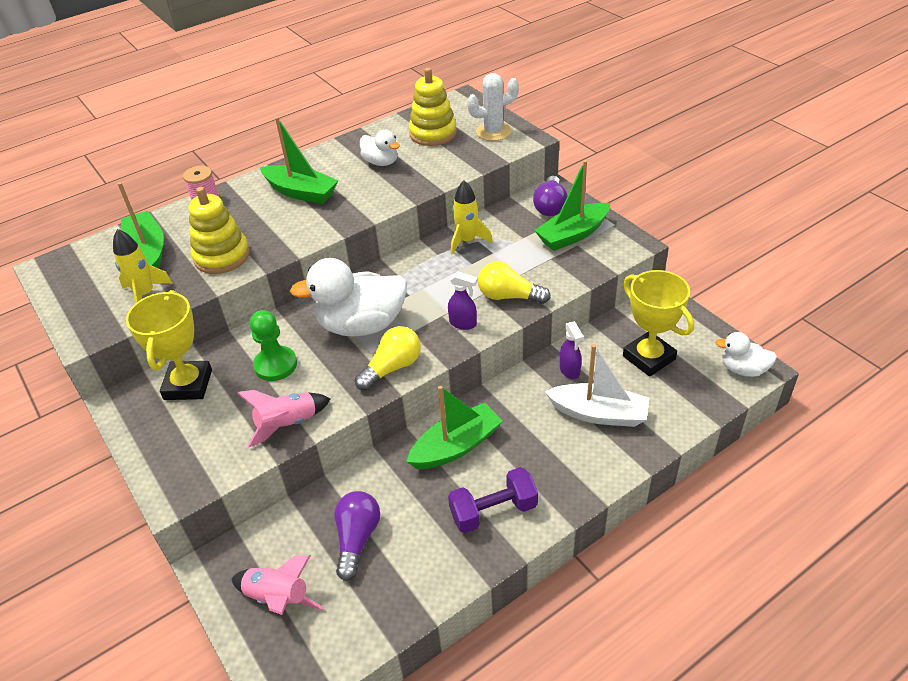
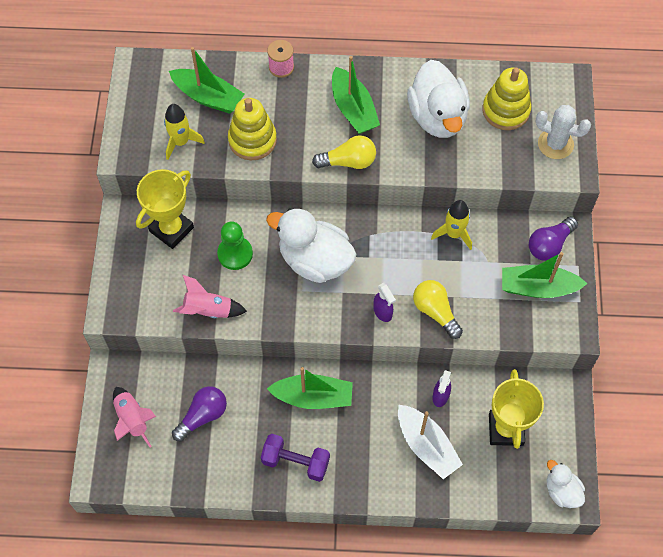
camera: 35 degrees right, 20 degrees up
green boat [118,182,164,269] -> green boat turned 105 degrees clockwise [169,47,245,114]
yellow light bulb [355,326,421,391] -> yellow light bulb moved to [312,135,376,169]
white duck [360,130,400,166] -> white duck [407,60,470,138], size x1.89

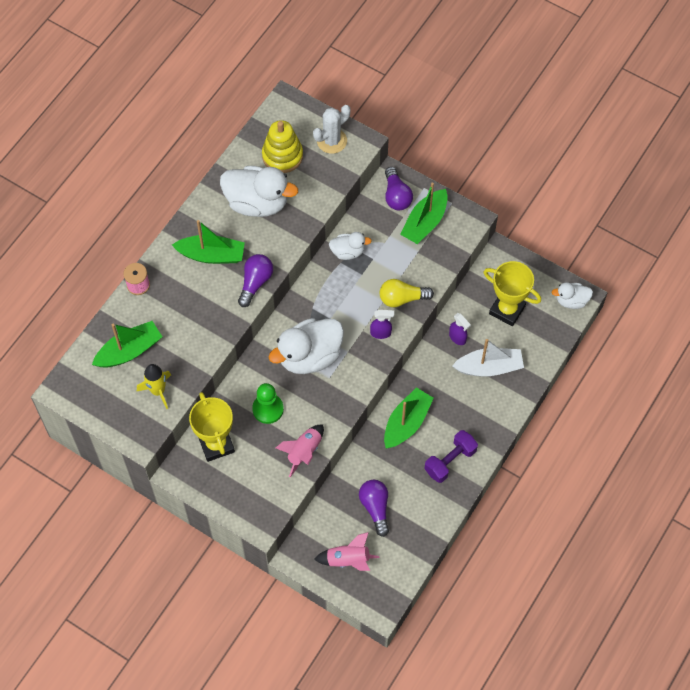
camera: 60 degrees left, 0 degrees up
yellow stacking toy [228,98,277,160] -> none
yellow light bulb [312,135,376,169] -> purple light bulb [238,254,273,307]
yellow rocket [431,200,472,250] -> white duck [329,232,372,260]

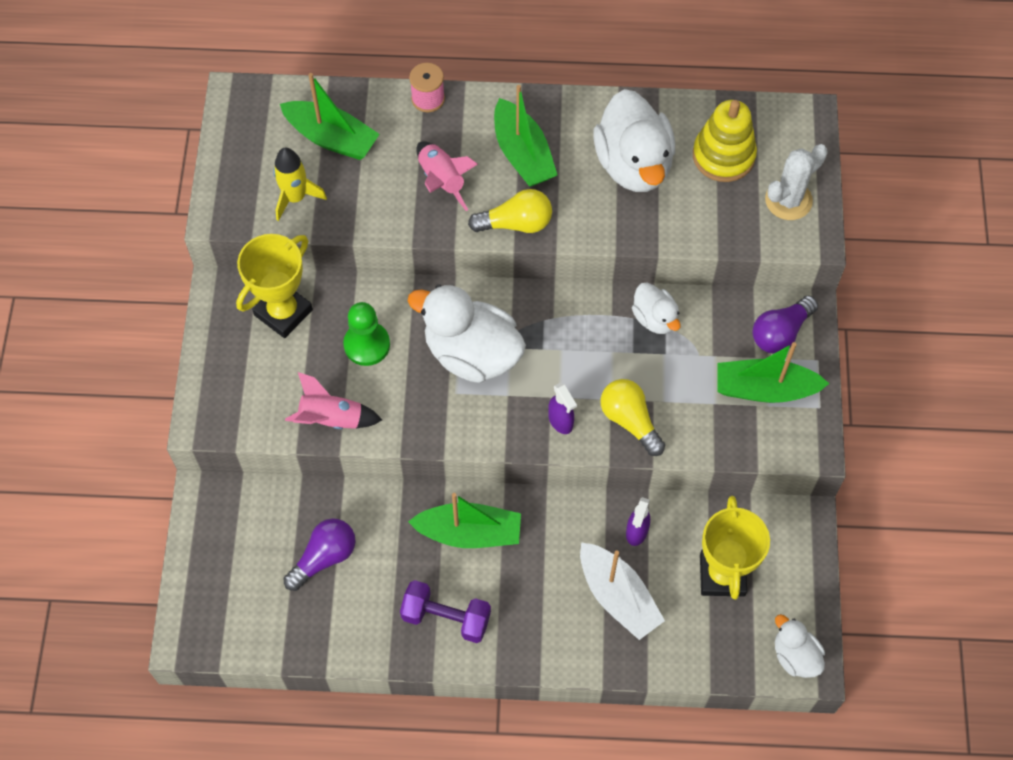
camera: 60 degrees right, 0 degrees up
purple light bulb [238,254,273,307] -> yellow light bulb [468,189,552,233]
white cactus [313,105,350,154] -> white cactus turned 60 degrees counterclockwise [765,144,828,220]
pink rocket [314,532,379,571] -> pink rocket moved to [416,141,478,211]

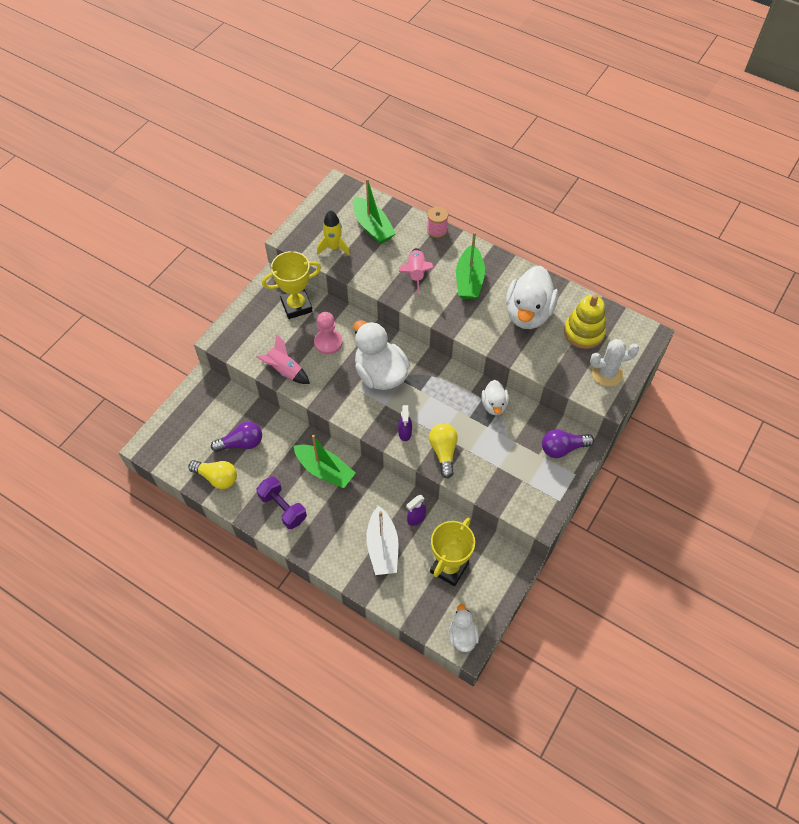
camera: 30 degrees right, 5 degrees down
green pawn [343,302,390,366] -> pink pawn [314,312,342,355]
yellow light bulb [468,189,552,233] -> yellow light bulb moved to [189,460,237,489]
green boat [717,342,829,403] -> none

